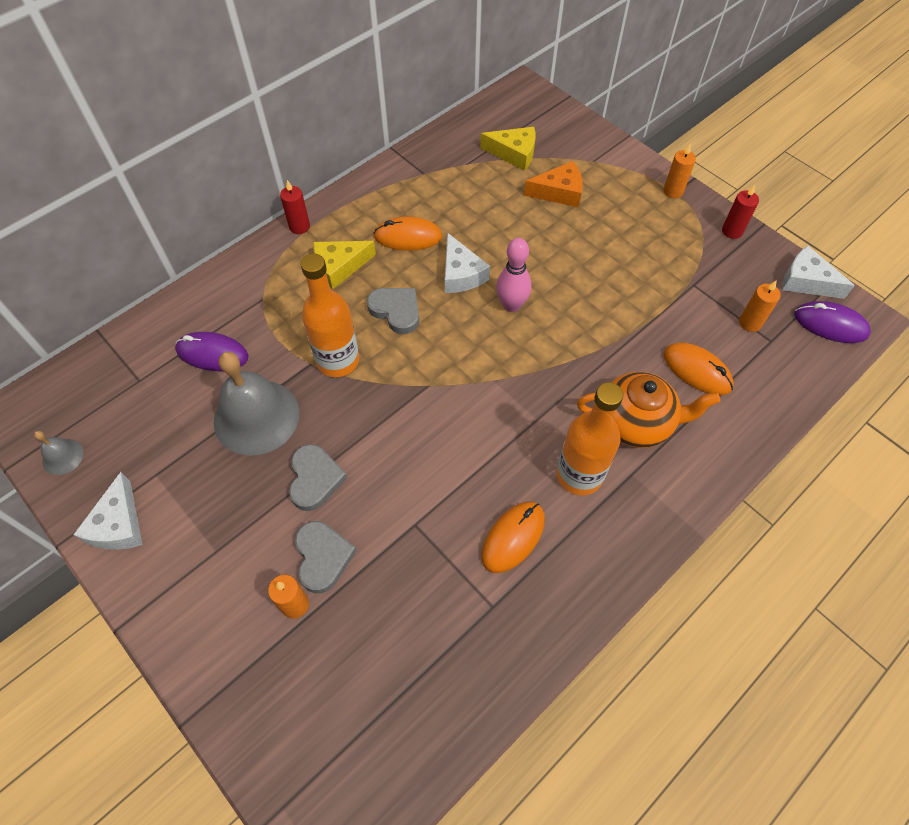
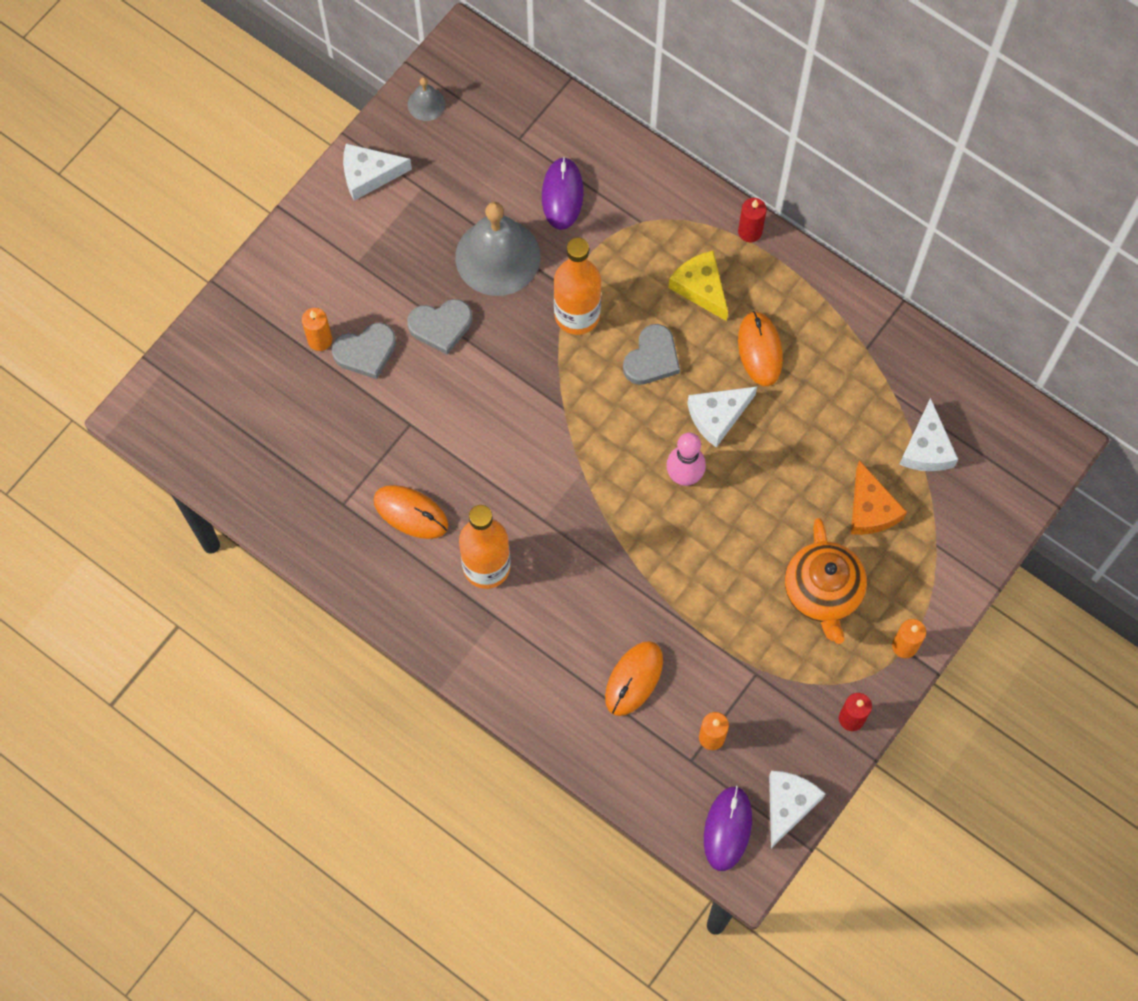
camera: 80 degrees right, 10 degrees up
yellow cheese [480,127,535,171] -> white cheese [899,398,958,471]
orange teapot [577,372,720,448] -> orange teapot moved to [785,518,867,644]

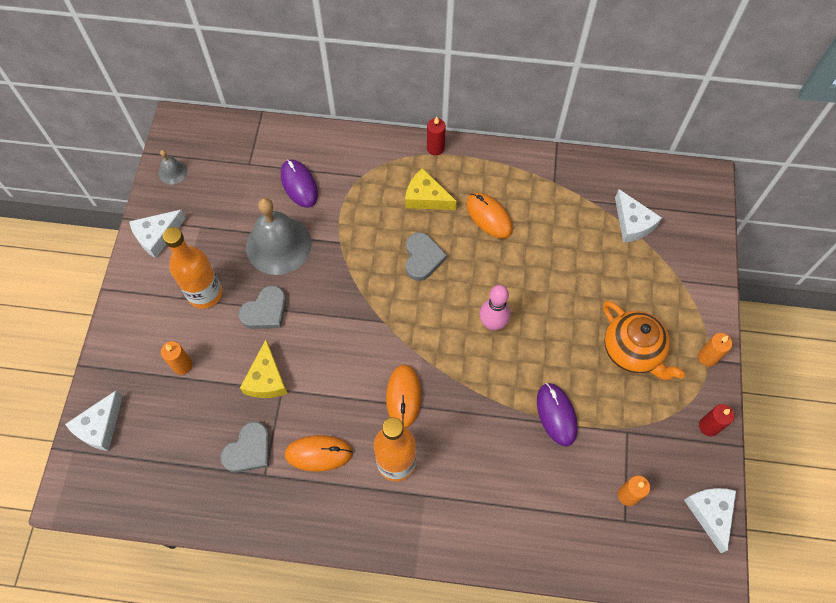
camera: 30 degrees left, 5 degrees down
grey heart [332,323,396,379] -> grey heart moved to [220,422,269,473]
orange bottle [554,238,601,335] -> orange bottle moved to [163,227,222,309]
orange mouse [605,641,663,716] -> orange mouse moved to [386,364,421,428]
white cheese [687,387,757,447] -> white cheese moved to [65,390,123,451]
purple mouse [704,786,752,871] -> purple mouse moved to [537,383,578,446]
orange cheese [851,460,907,535] -> none
none -> yellow cheese [240,340,288,398]

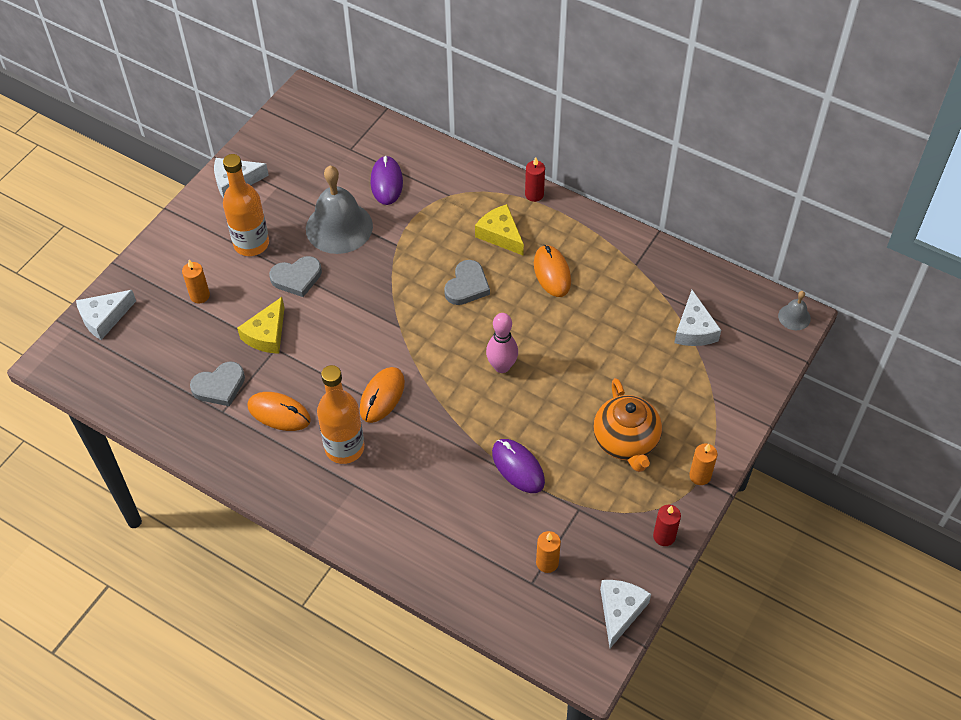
camera: 25 degrees right, 10 degrees down
grey bell [158,150,187,185] -> grey bell moved to [778,291,811,330]
purple mouse [537,383,578,446] -> purple mouse turned 45 degrees counterclockwise [492,439,545,493]

